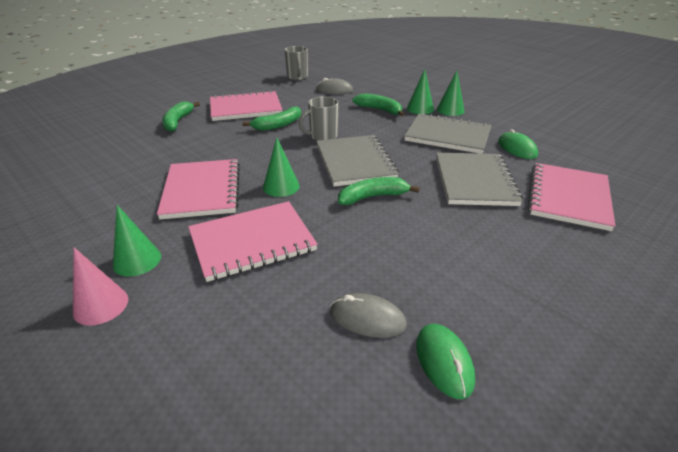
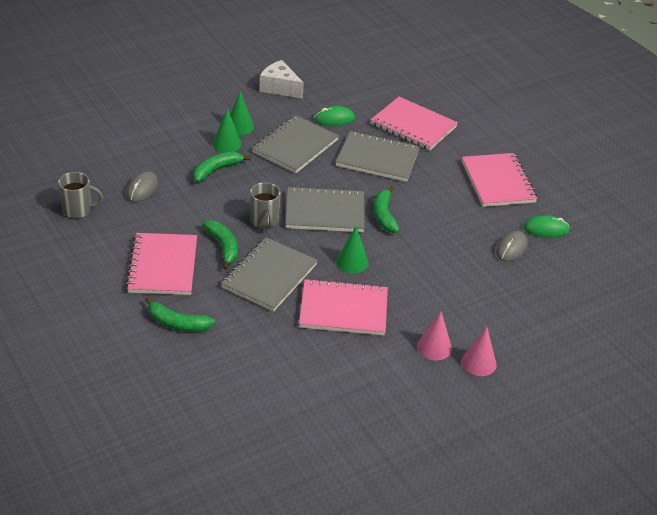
camera: 80 degrees left, 5 degrees up
green cone [113,205,161,277] -> pink cone [417,311,452,360]
pink notebook [188,201,317,282] -> pink notebook moved to [462,153,537,207]
none -> grey notebook [221,237,318,311]
none -> white cheese [259,60,304,99]

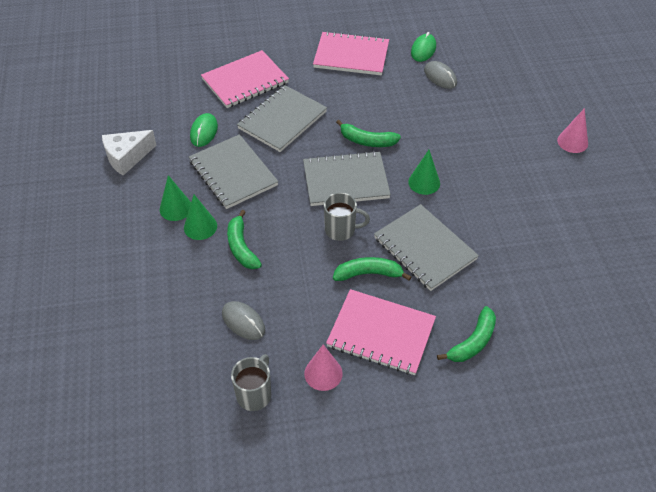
camera: 65 degrees left, 10 degrees up
grey notebook [285,186,365,232] -> grey notebook turned 60 degrees clockwise [303,151,391,206]
pink notebook [299,278,388,335] -> none
pink cone [417,311,452,360] -> pink cone moved to [304,344,343,391]

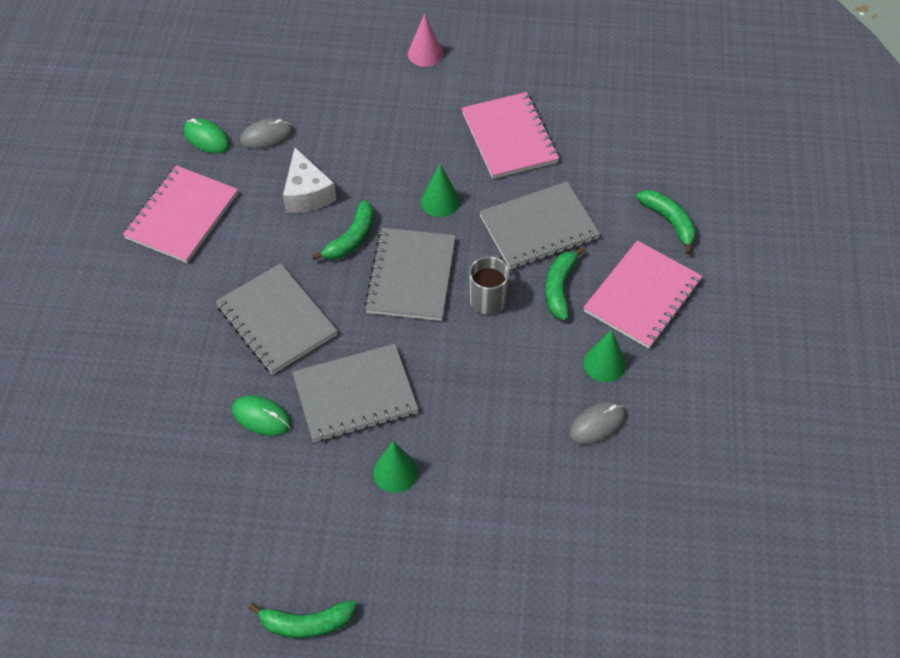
camera: 75 degrees left, 5 degrees up
white cheese [102,130,157,176] -> white cheese moved to [283,148,336,213]
green cone [184,195,217,240] -> green cone moved to [584,330,626,382]
pink notebook [201,50,289,108] -> pink notebook moved to [462,92,559,179]
green banana [227,210,262,269] -> green banana moved to [249,600,357,638]
grey mug [231,354,271,411] -> none
pink cone [304,344,343,391] -> none

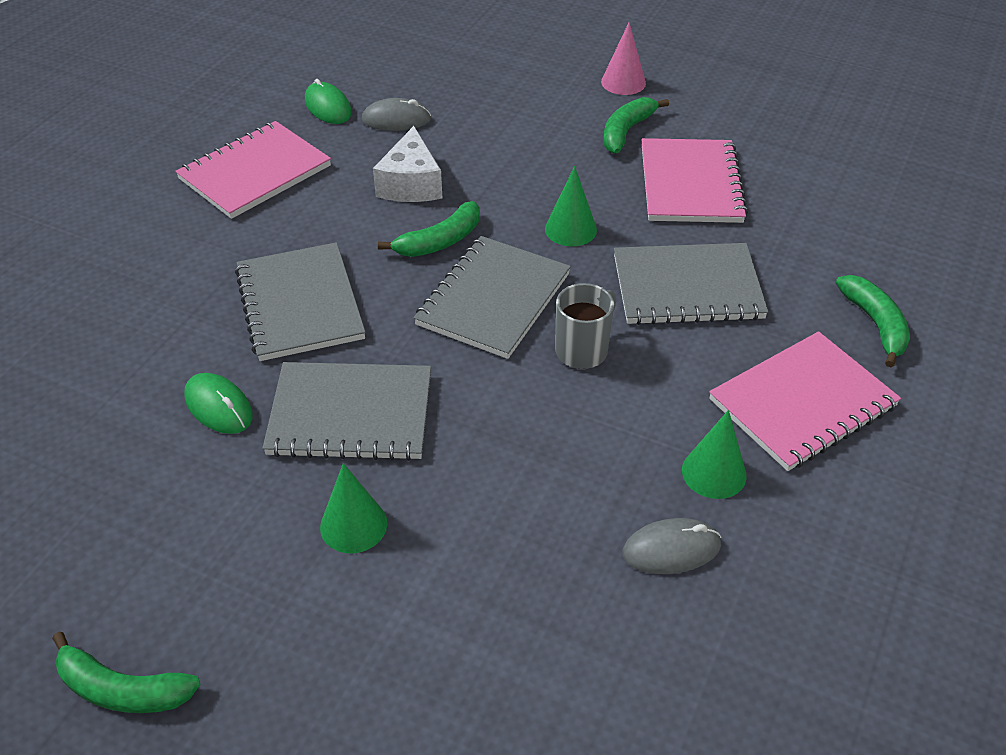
camera: 20 degrees right, 10 degrees down
green banana [546,247,586,320] -> green banana moved to [603,97,669,153]

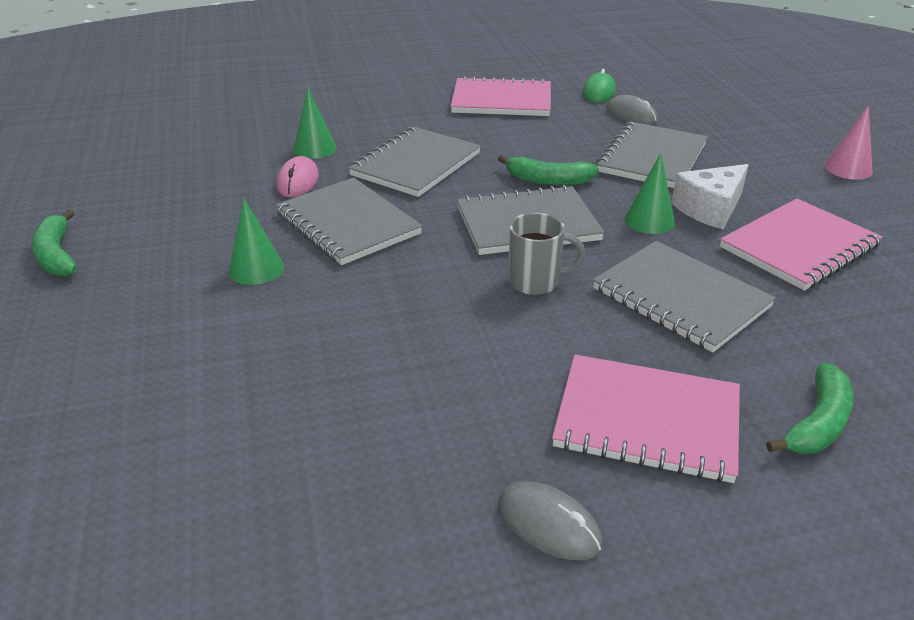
camera: 50 degrees right, 10 degrees down
green mouse [184,373,253,434] -> pink mouse [277,156,319,197]
white cheese [373,126,442,202] -> white cheese moved to [671,164,748,230]
green banana [603,97,669,153] -> none
grey mouse [622,518,721,574] -> grey mouse moved to [498,481,603,560]
green cone [682,410,747,499] -> green cone moved to [293,88,337,159]
none -> grey notebook [596,121,708,188]

